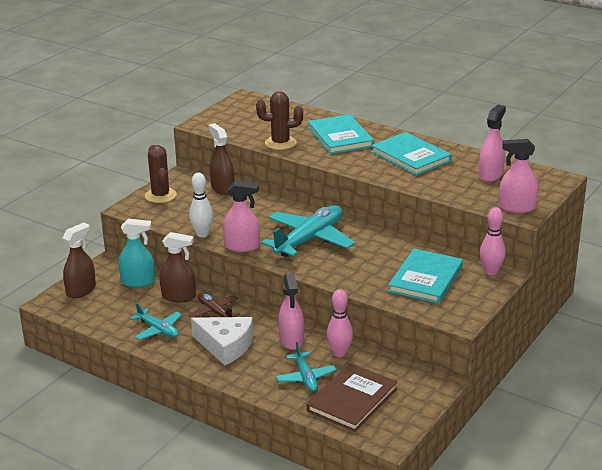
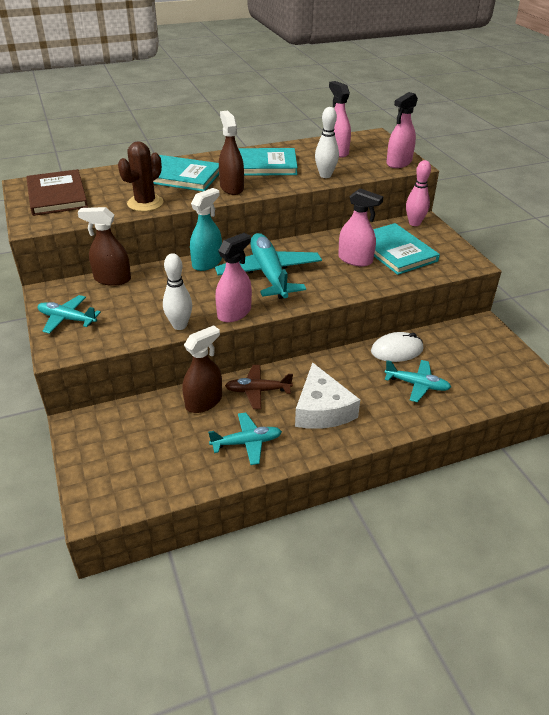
camera: 55 degrees left, 10 degrees up
brown spray bottle [62,222,96,298] -> brown spray bottle moved to [219,111,244,195]
turquoise spray bottle [119,219,155,287] -> turquoise spray bottle moved to [190,188,222,271]
brown cactus [145,145,177,203] -> turquoise plane [38,295,101,334]
white cheese [191,317,253,365] -> white cheese turned 105 degrees clockwise [295,362,360,429]
pink spray bottle [278,273,304,350] -> pink spray bottle moved to [338,188,383,267]
brown book [306,363,398,432] -> brown book moved to [26,169,88,216]
pink bowling pin [327,289,353,357] -> white mouse [371,332,423,362]
none -> white bowling pin [315,107,339,178]

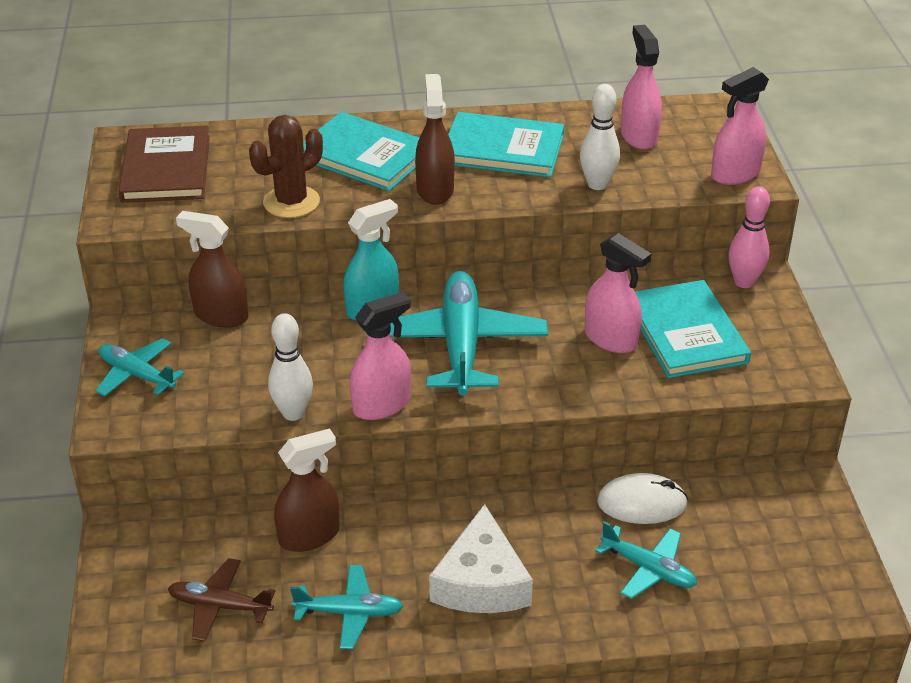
camera: 15 degrees right, 0 degrees up
brown plane [225,365,293,409] -> brown plane moved to [168,558,276,642]

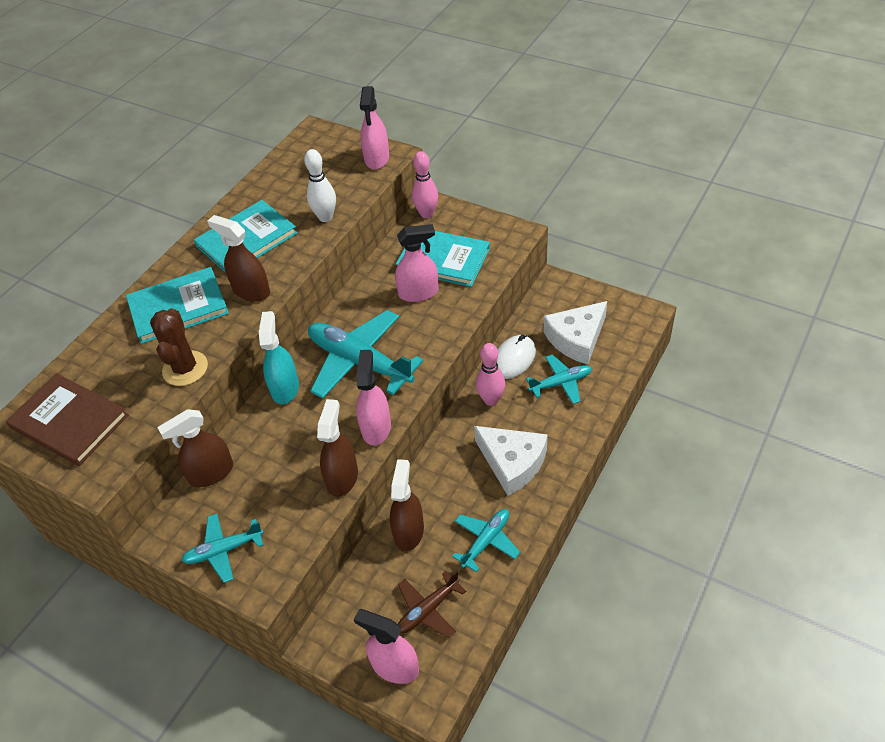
camera: 50 degrees left, 10 degrees up
white bowling pin [268,313,313,421] -> brown spray bottle [317,399,358,497]
pink spray bottle [621,25,662,150] -> pink spray bottle moved to [354,609,419,684]
none -> pink bowling pin [476,343,505,406]
none -> white cheese [543,301,607,365]

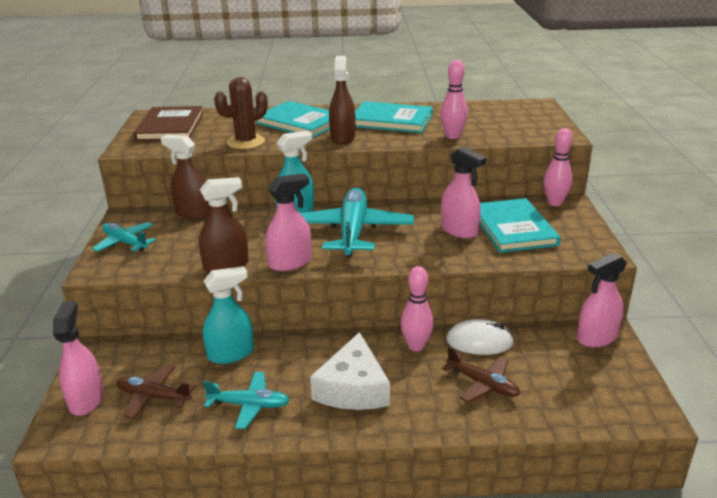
camera: 55 degrees right, 20 degrees down
white bowling pin [304,149,336,222] -> pink bowling pin [440,60,468,139]
pink spray bottle [360,86,389,170] -> pink spray bottle moved to [577,253,627,347]
brown spray bottle [390,459,424,551] -> turquoise spray bottle [203,266,254,364]
turquoise plane [526,354,592,404] -> brown plane [442,346,520,403]
white cheese [543,301,607,365] -> none

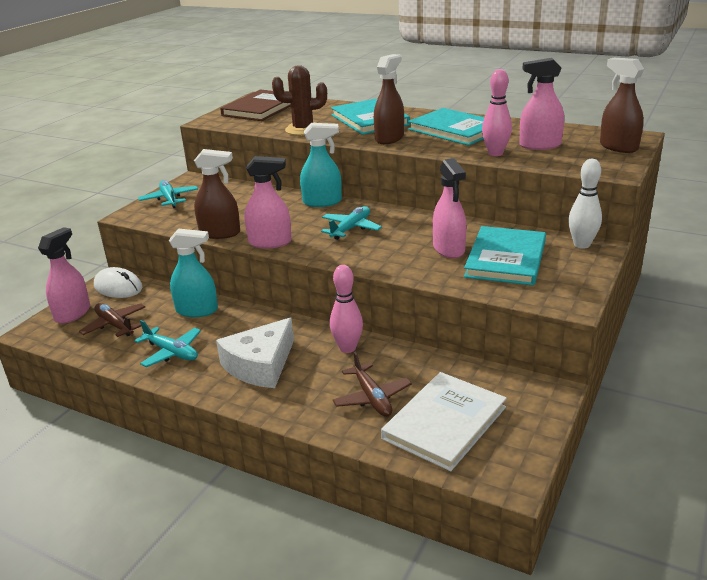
camera: 30 degrees right, 0 degrees up
brown spray bottle [161,135,210,220] -> brown spray bottle moved to [600,58,644,153]
turquoise plane [300,187,414,257] -> turquoise plane [321,206,382,240], size x0.54
white mouse [446,319,514,355] -> white mouse moved to [94,267,142,298]
pink bowling pin [544,128,573,206] -> white bowling pin [568,159,602,249]
pink spray bottle [577,253,627,347] -> pink spray bottle moved to [519,58,564,150]
none -> white book [381,372,507,471]

